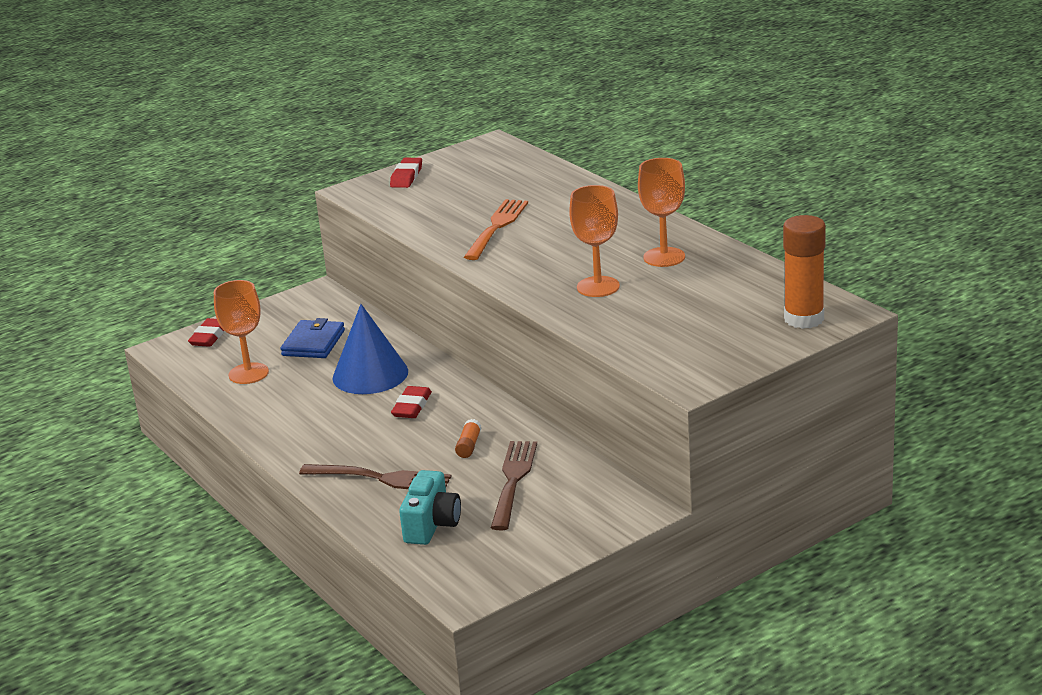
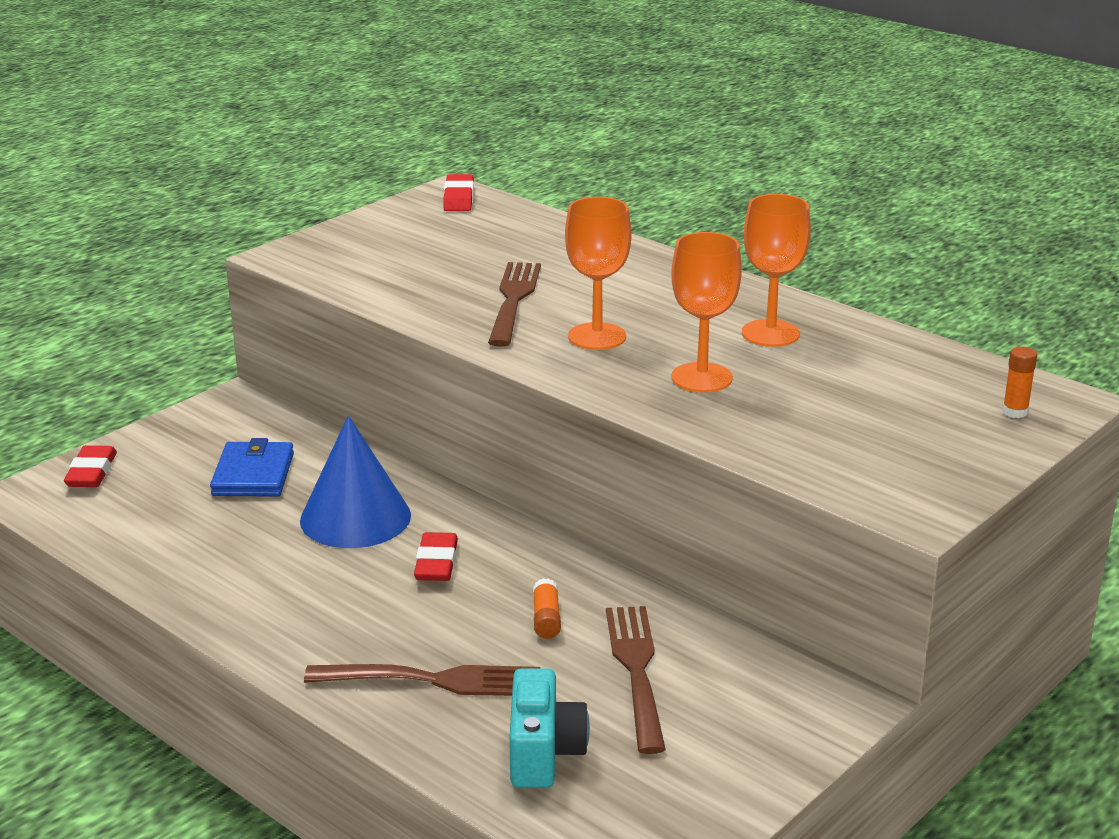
camera: 15 degrees left, 0 degrees up
orange goblet [214,280,269,384] -> orange goblet moved to [565,197,631,350]
red eraser [390,158,422,188] -> red eraser moved to [443,174,474,211]
orange fork [464,199,528,260] -> brown fork [488,262,541,347]
orange glue stick [783,215,826,329] -> orange glue stick [1003,346,1037,418], size x0.45

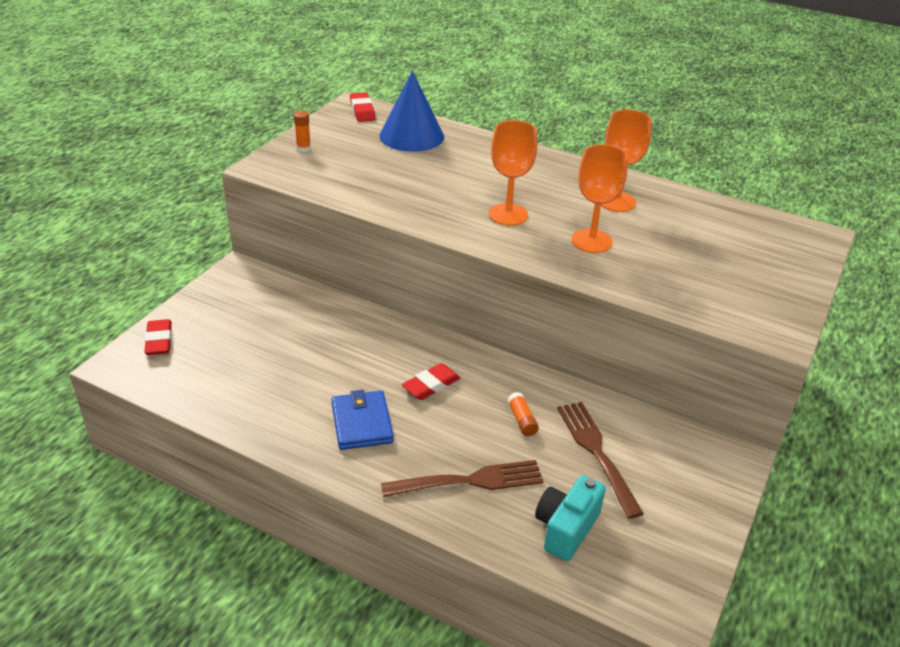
camera: 15 degrees left, 10 degrees up
blue wallet [210,438,294,497] -> blue wallet moved to [331,390,394,450]
blue cone [300,415,411,548] -> blue cone moved to [379,71,444,152]
red eraser [414,532,458,581] -> red eraser turned 60 degrees clockwise [402,363,460,400]
brown fork [488,262,541,347] -> none
turquoise camera [509,668,590,788] -> turquoise camera turned 135 degrees counterclockwise [535,475,606,561]
orange glue stick [1003,346,1037,418] -> orange glue stick moved to [294,111,311,152]

